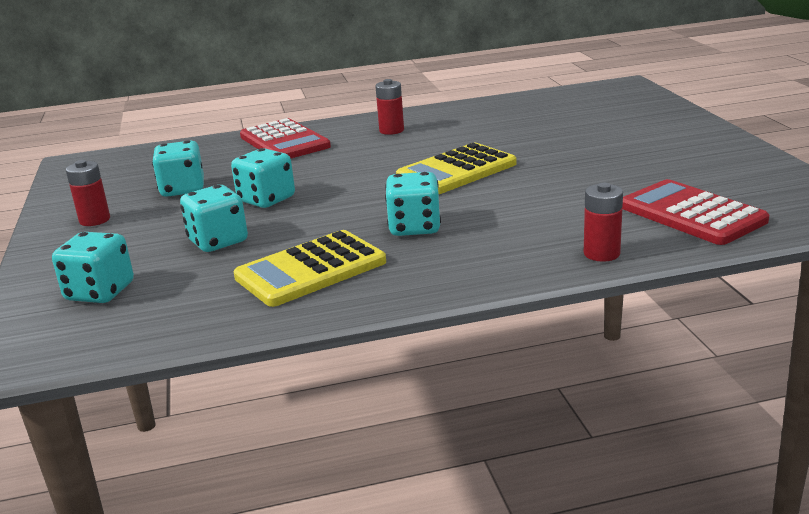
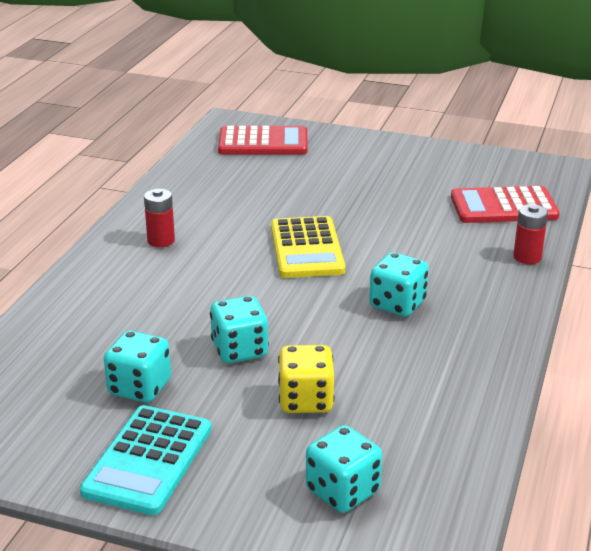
camera: 60 degrees left, 5 degrees up
red battery [66,160,110,226] -> turquoise calculator [80,405,212,515]
turquoise dice [180,185,248,252] -> yellow dice [278,345,334,413]
yellow calculator [234,230,386,307] -> none
red calculator [240,118,331,158] -> red calculator moved to [218,126,308,154]

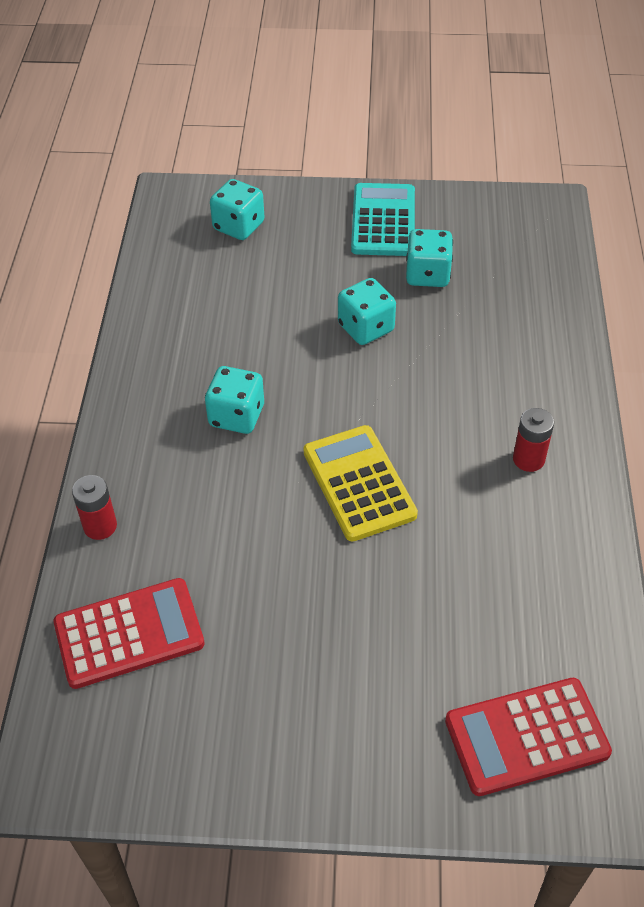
camera: 165 degrees right, 20 degrees up
yellow dice [278,345,334,413] -> none

